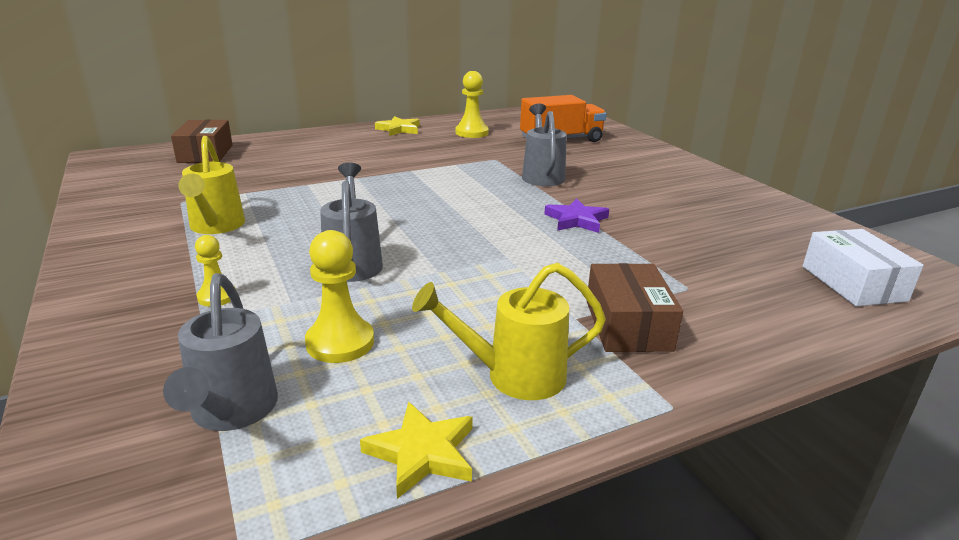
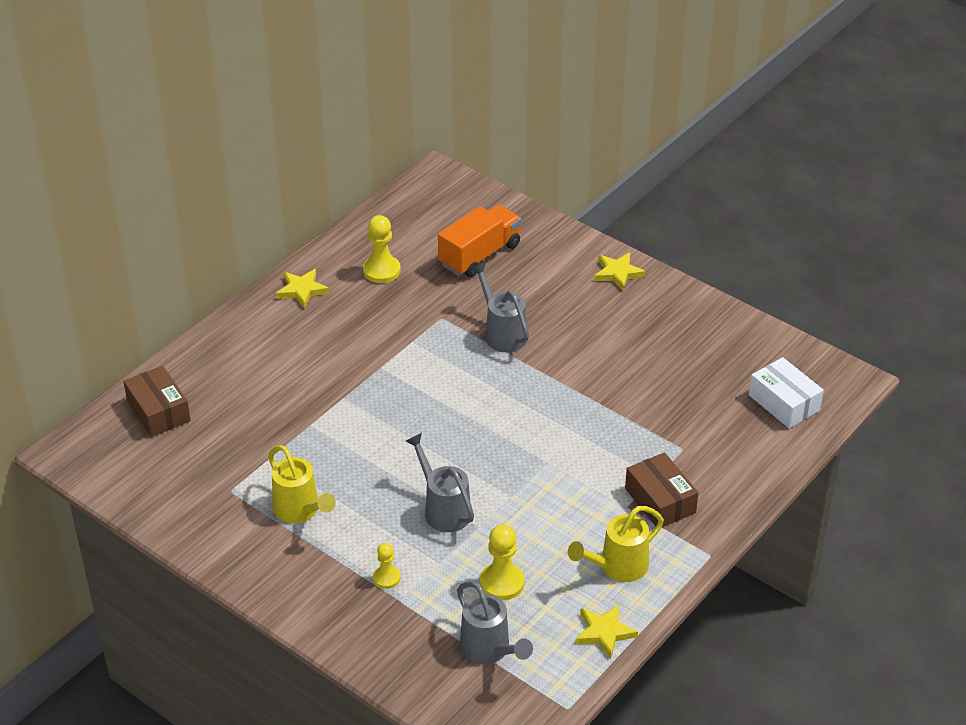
camera: 25 degrees left, 15 degrees up
purple star [544,198,609,233] -> none
none -> yellow star [594,253,646,291]

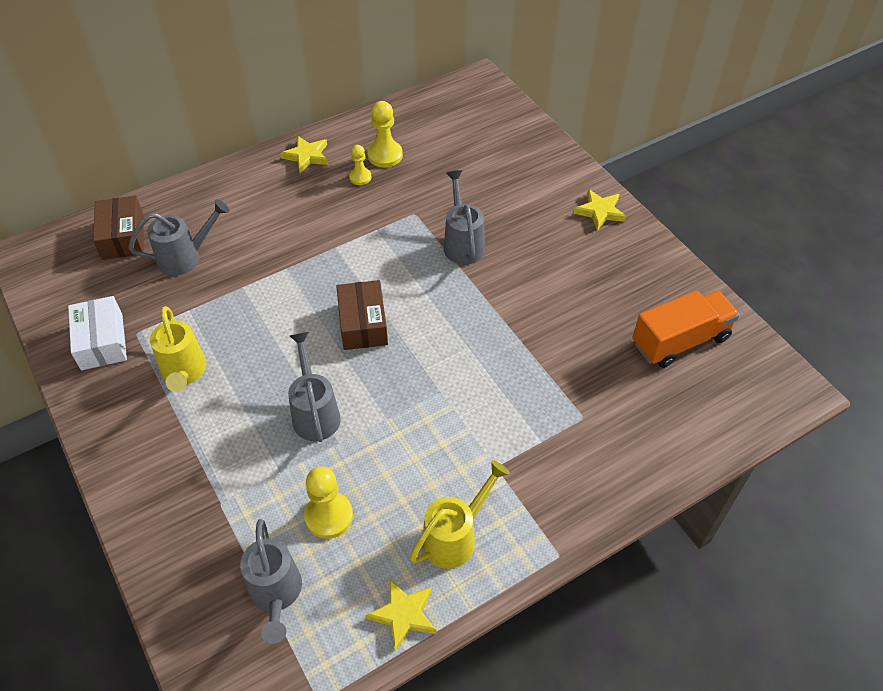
camera: 20 degrees right, 10 degrees up
yellow pawn [373,543,400,589] -> yellow pawn moved to [349,145,372,185]
orange truck [438,205,521,277] -> orange truck moved to [633,290,740,368]
yellow watering can [568,506,664,582] -> yellow watering can turned 150 degrees clockwise [410,460,510,569]
brown box [625,452,699,527] -> brown box moved to [336,280,388,350]
white box [749,357,824,428] -> white box moved to [68,296,127,370]
none -> grey watering can [128,199,230,276]

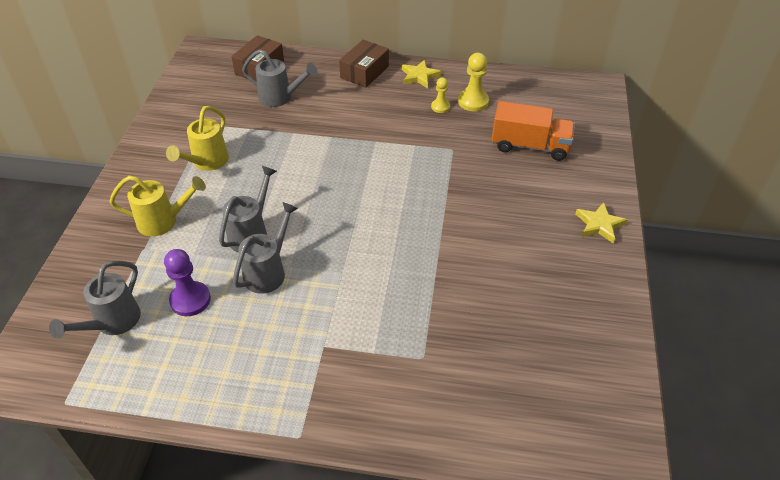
camera: 40 degrees right, 5 degrees down
white box [68,296,127,370] -> none
yellow pawn [304,467,353,539] -> purple pawn [164,249,211,316]
brown box [336,280,388,350] -> brown box moved to [339,40,389,88]
yellow star [366,578,436,651] -> none
yellow watering can [410,460,510,569] -> yellow watering can moved to [110,176,206,236]
grey watering can [444,170,485,265] -> grey watering can moved to [233,202,298,294]
orange truck [633,290,740,368] -> orange truck moved to [492,101,575,161]

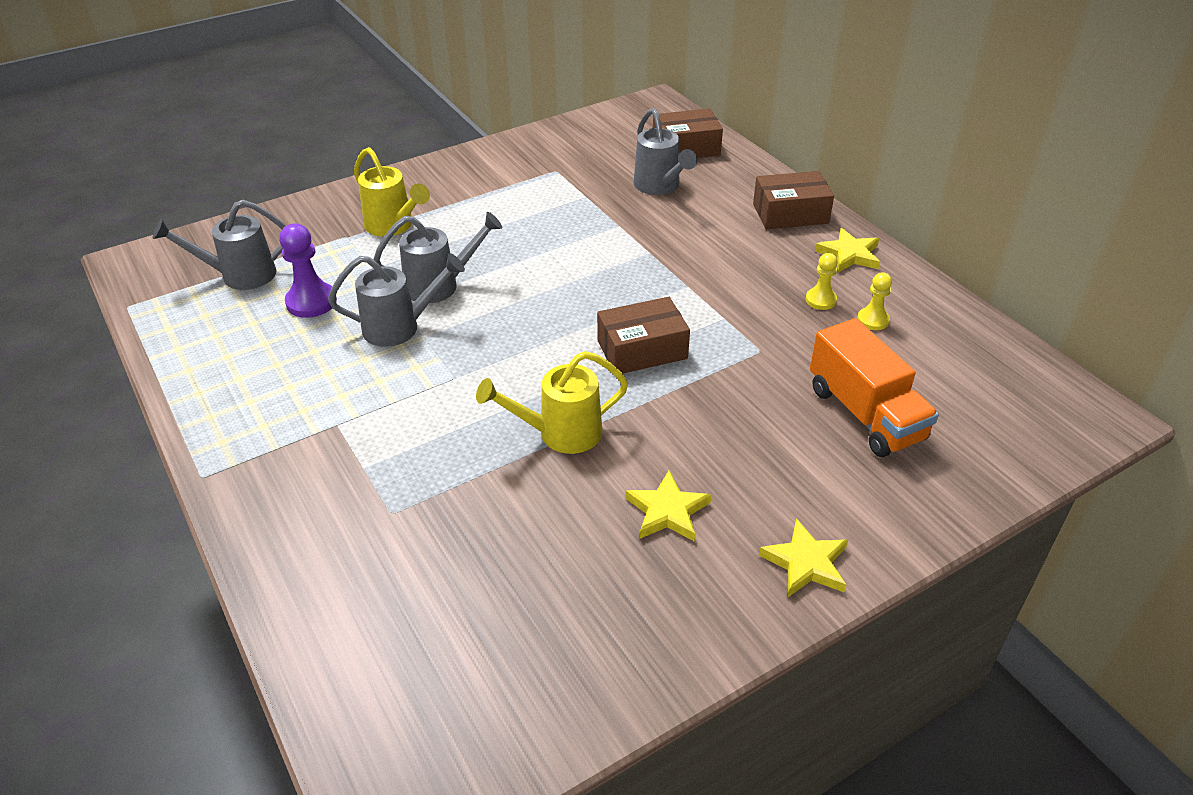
camera: 50 degrees right, 5 degrees down
yellow watering can [166,106,229,171] -> yellow watering can moved to [476,351,628,454]
yellow pawn [458,53,489,111] -> yellow pawn [857,272,892,330], size x0.61
none -> brown box [597,297,690,373]
none -> yellow star [625,471,712,541]

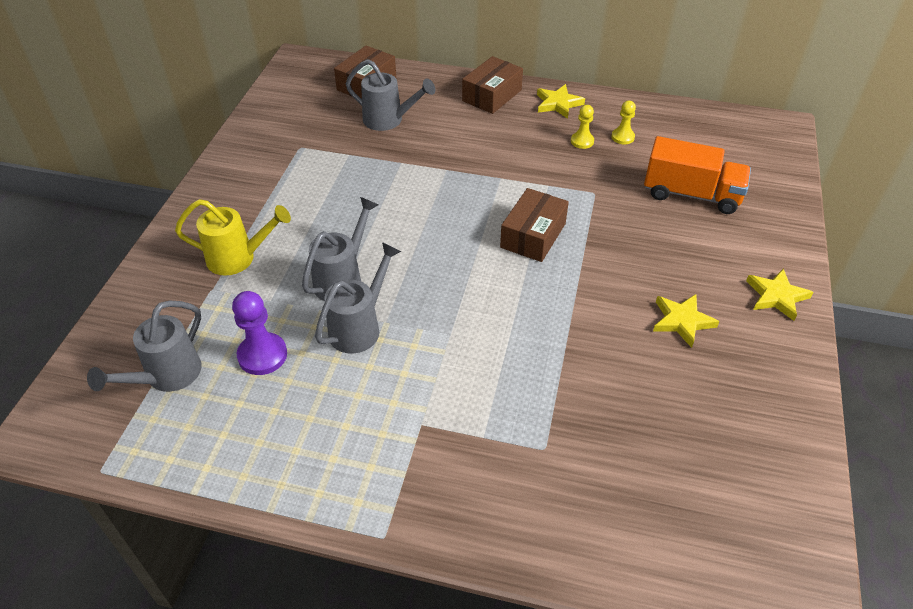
camera: 45 degrees left, 5 degrees up
yellow watering can [476,351,628,454] -> none

